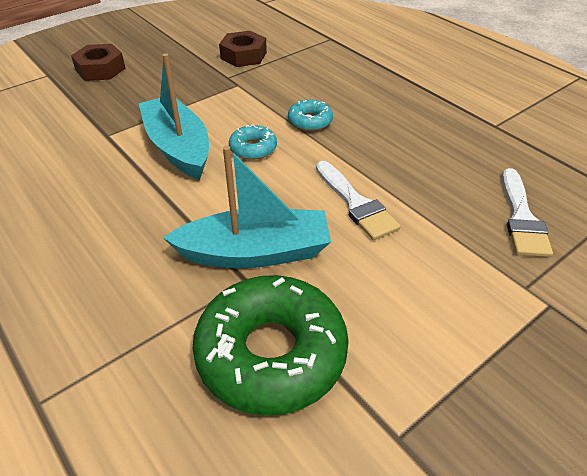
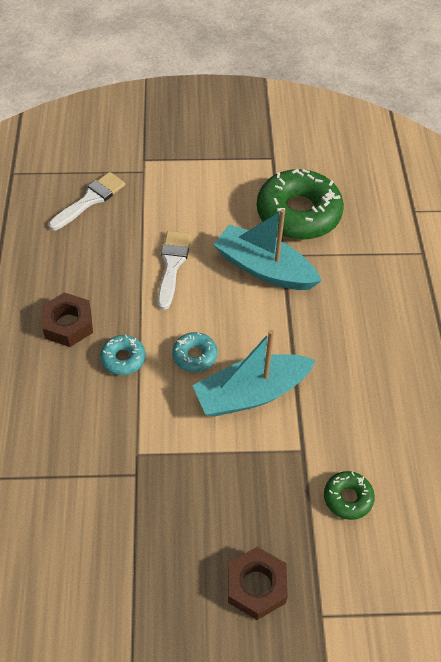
camera: 145 degrees left, 10 degrees up
turquoise boat [138,53,209,180] -> turquoise boat turned 60 degrees clockwise [192,330,316,417]
brown nut [219,31,267,67] -> brown nut moved to [41,292,93,347]
none -> green donut [324,471,375,520]

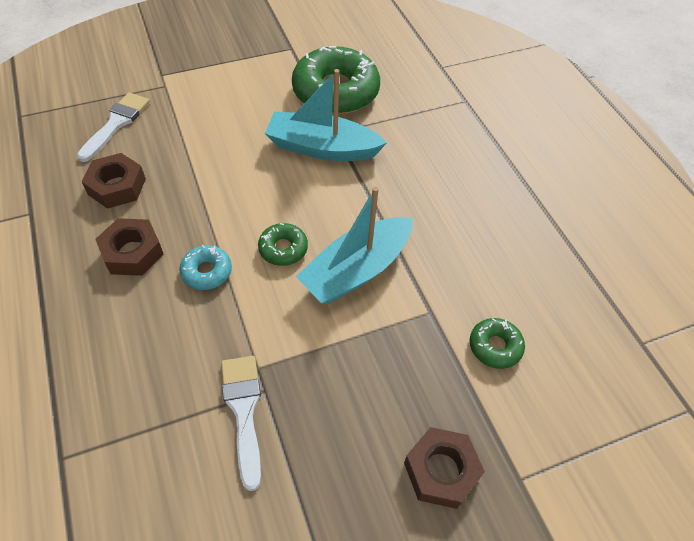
camera: 20 degrees left, 0 degrees up
white brush [158,231,191,310] -> white brush moved to [221,356,261,491]
turquoise donut [172,332,218,372] -> green donut [258,223,308,266]
none -> brown nut [82,153,146,209]

